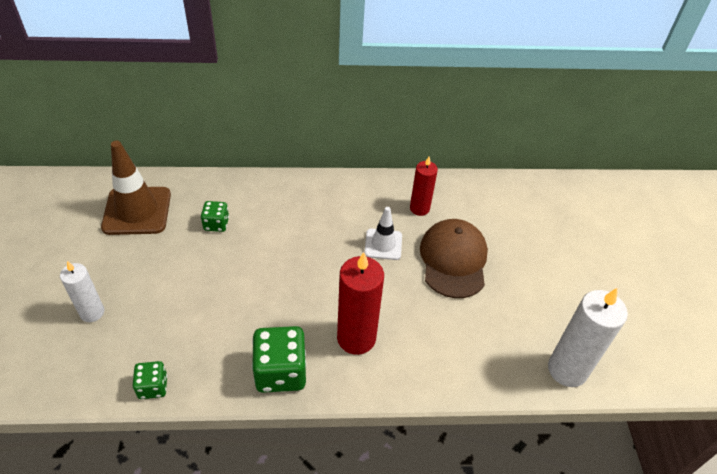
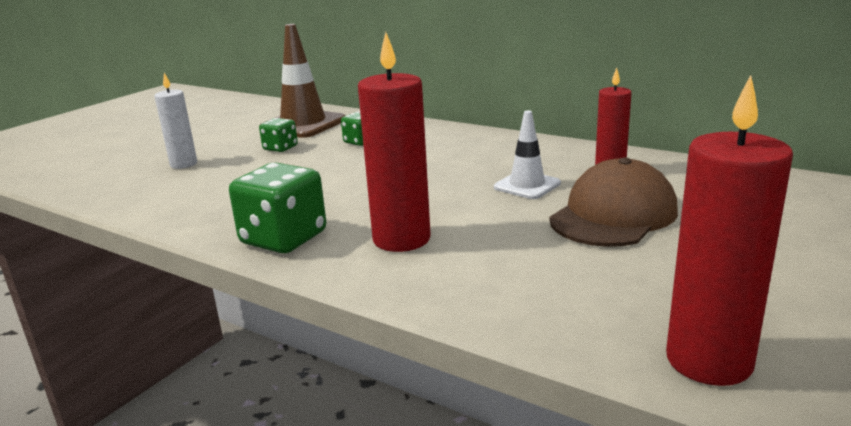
camera: 40 degrees right, 25 degrees down
green dice [133,361,167,399] -> green dice moved to [259,118,298,152]
white candle [548,288,628,387] -> red candle [666,75,793,386]

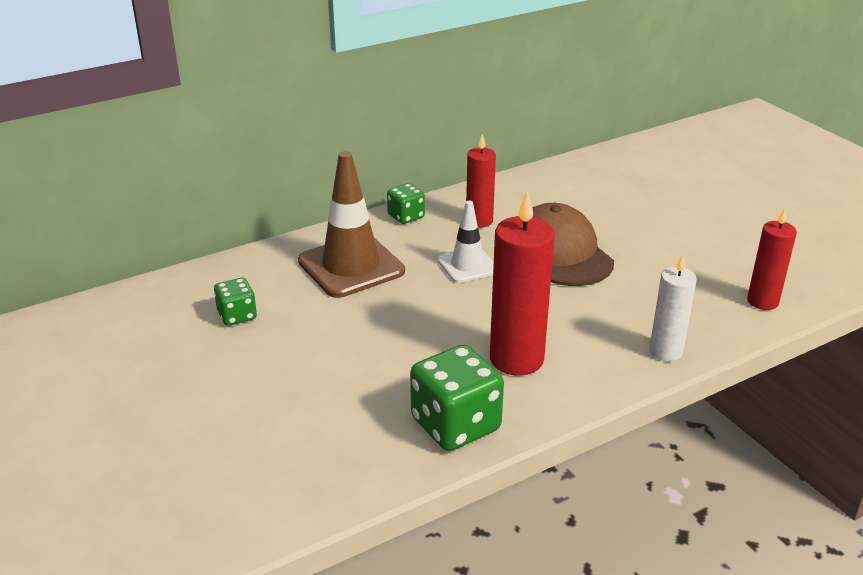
camera: 65 degrees left, 10 degrees up
white candle [154,73,197,169] -> white candle moved to [649,254,697,362]
green dice [259,118,298,152] -> green dice moved to [387,183,425,224]
brown traffic cone [261,24,346,138] -> brown traffic cone moved to [298,151,405,298]
red candle [666,75,793,386] -> red candle [747,208,797,310], size x0.61

